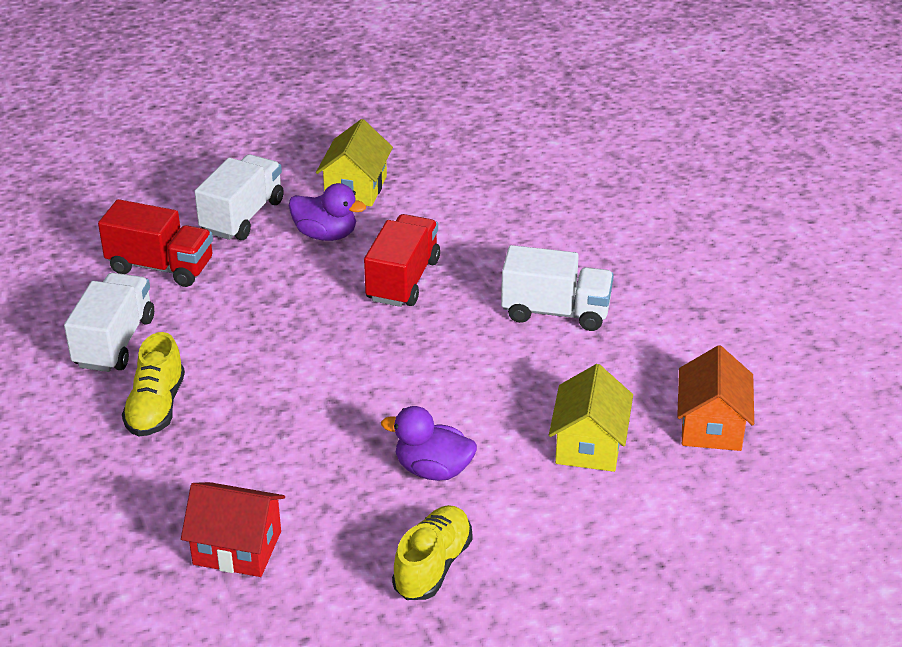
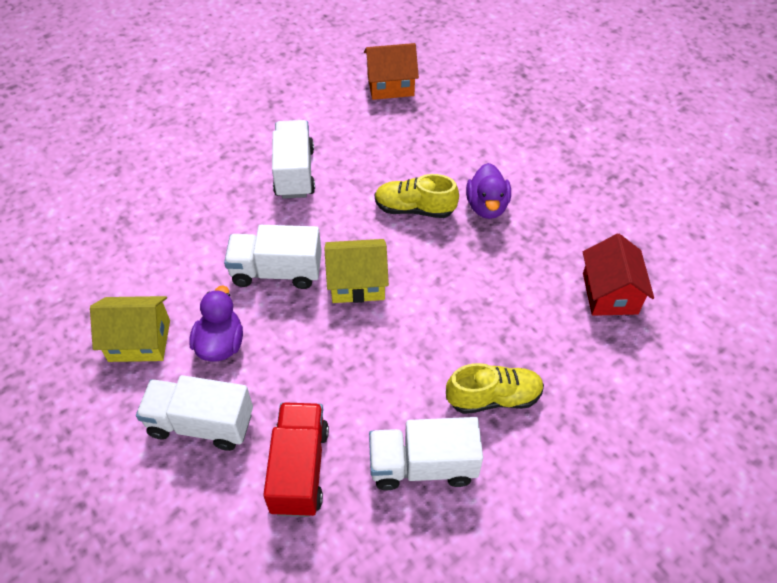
camera: 105 degrees left, 15 degrees up
red truck [364,214,440,307] -> white truck [224,225,322,289]
yellow shoe [392,505,472,600] -> yellow shoe moved to [375,174,459,218]
yellow house [549,364,633,472] -> yellow house moved to [324,239,389,303]

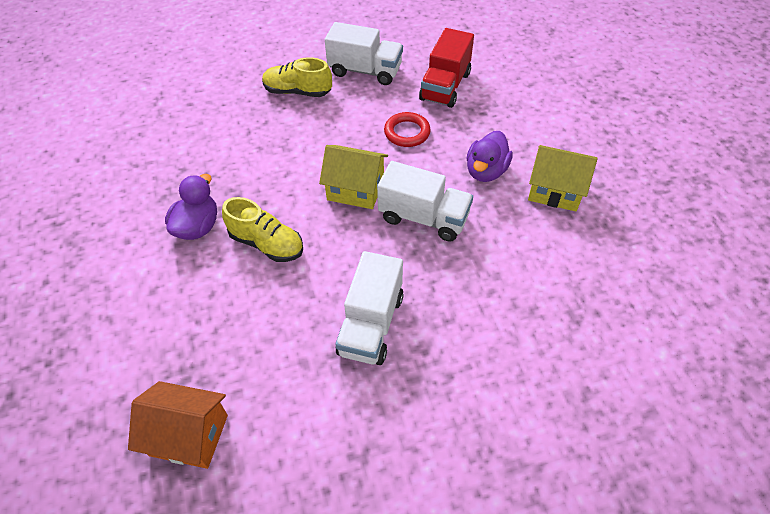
camera: 160 degrees left, 0 degrees up
white truck [136,375,253,451] -> none
red house [583,234,654,316] -> none
none -> red ring [384,112,431,147]

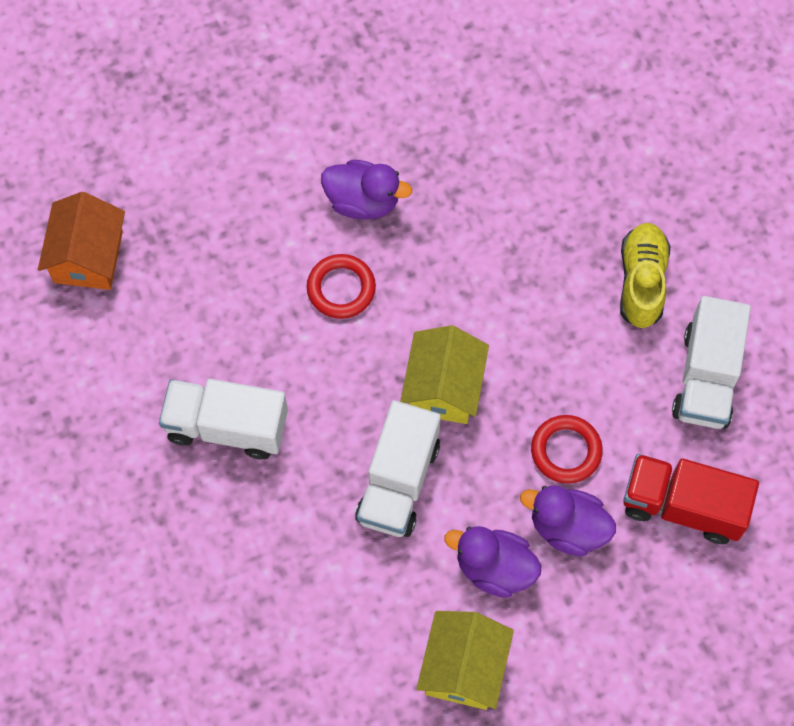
camera: 85 degrees right, 15 degrees up
yellow shoe [222,197,303,262] -> red ring [307,254,376,319]
none -> purple duck [520,485,616,556]

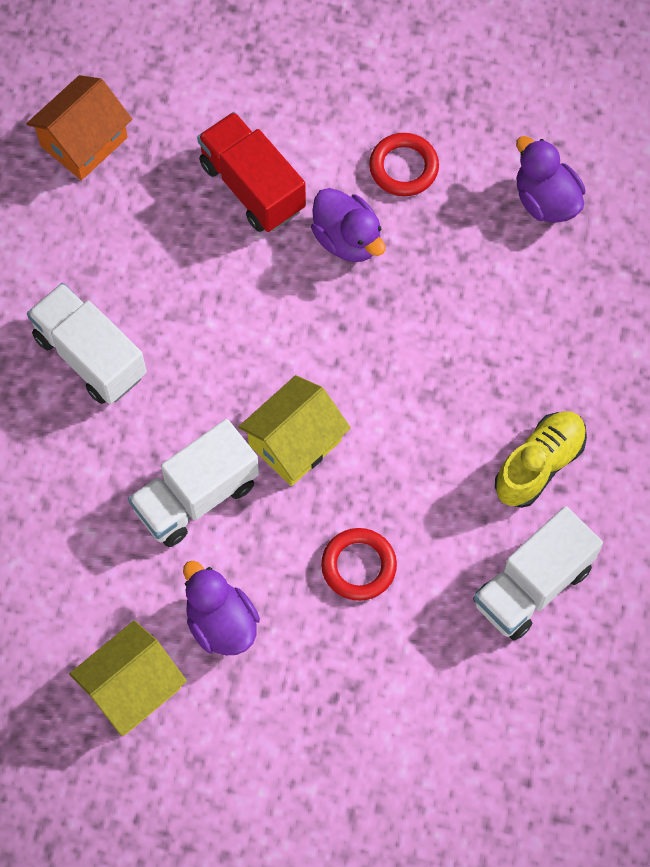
camera: 35 degrees right, 0 degrees up
red ring [307,254,376,319] -> red ring moved to [369,133,439,196]
purple duck [520,485,616,556] -> purple duck moved to [516,136,585,223]
red truck [623,454,759,544] -> red truck moved to [197,112,306,232]

